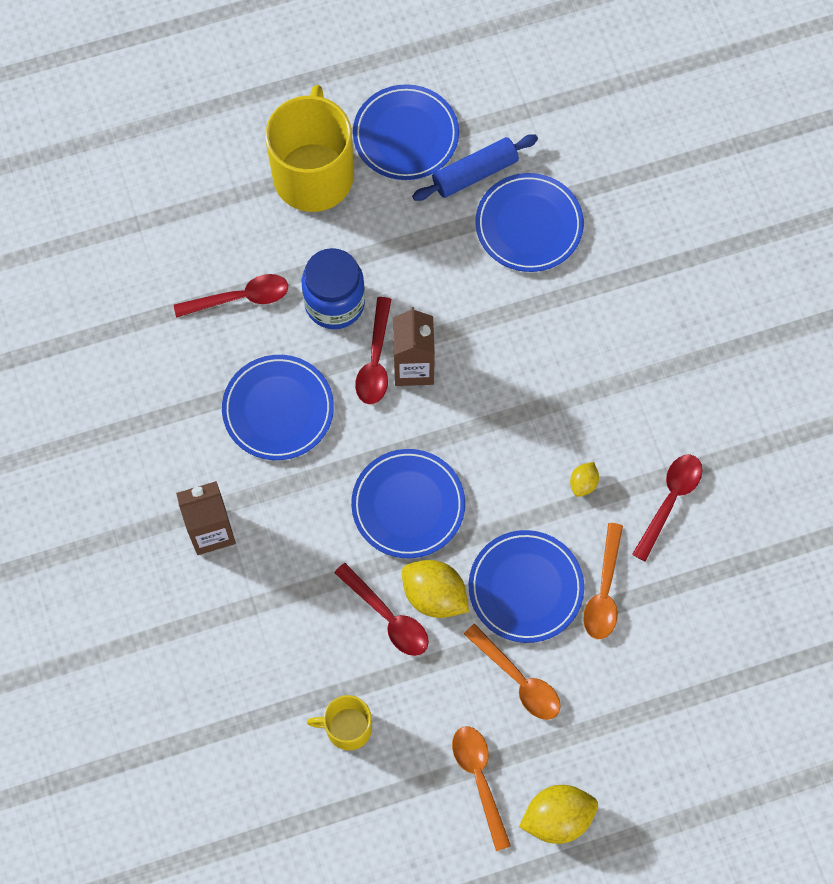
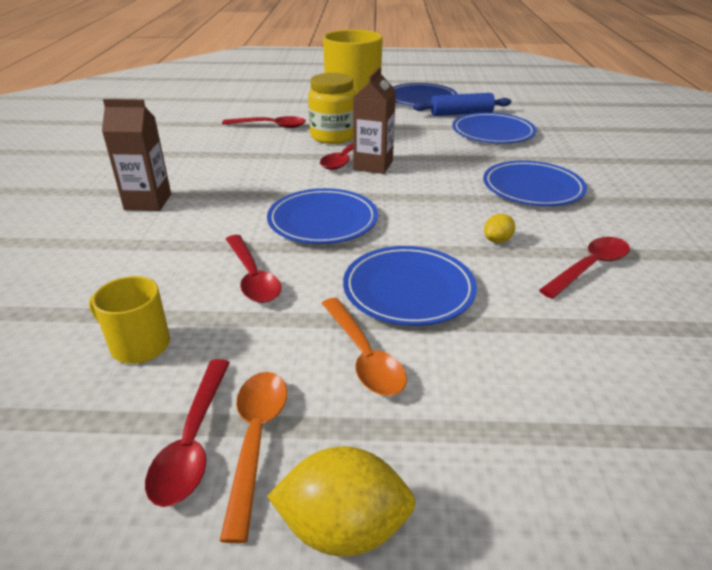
camera: 20 degrees right, 35 degrees down
blue plate [222,355,334,460] -> blue plate moved to [483,161,587,206]
blue jar [301,248,365,329] -> yellow jar [308,73,356,144]
yellow lemon [402,560,469,618] -> none
orange spoon [583,523,623,639] -> none
none -> red spoon [145,359,230,507]

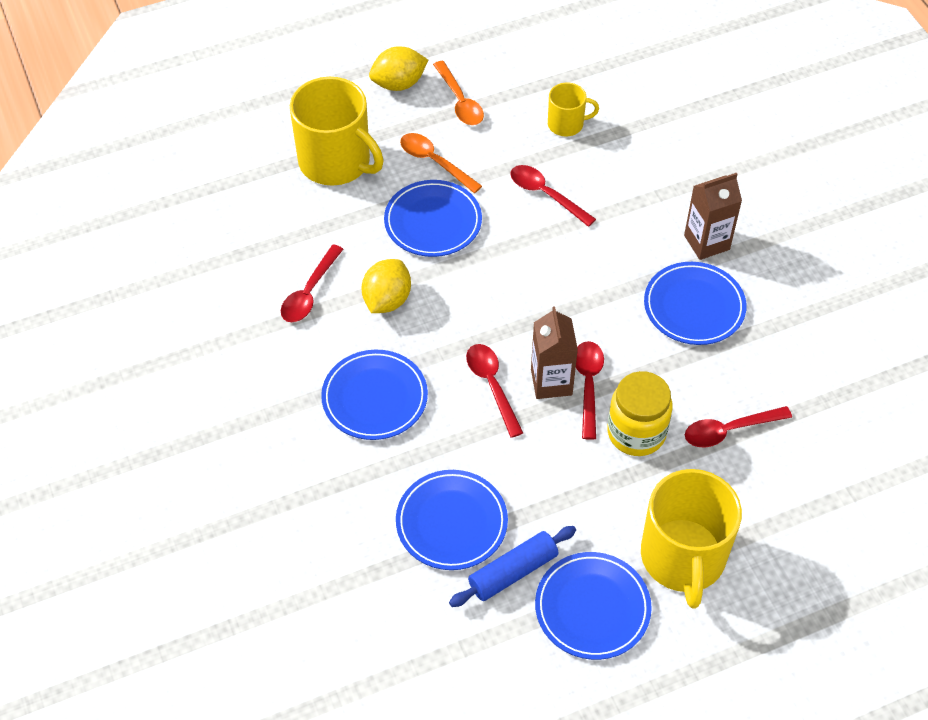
camera: 155 degrees right, 20 degrees up
red spoon [145,359,230,507] -> red spoon moved to [466,344,523,438]
blue plate [267,188,378,244] -> blue plate moved to [644,262,746,345]
yellow lemon [484,214,515,243] -> yellow lemon [362,259,411,313], size x1.92
none -> yellow mug [290,77,384,186]

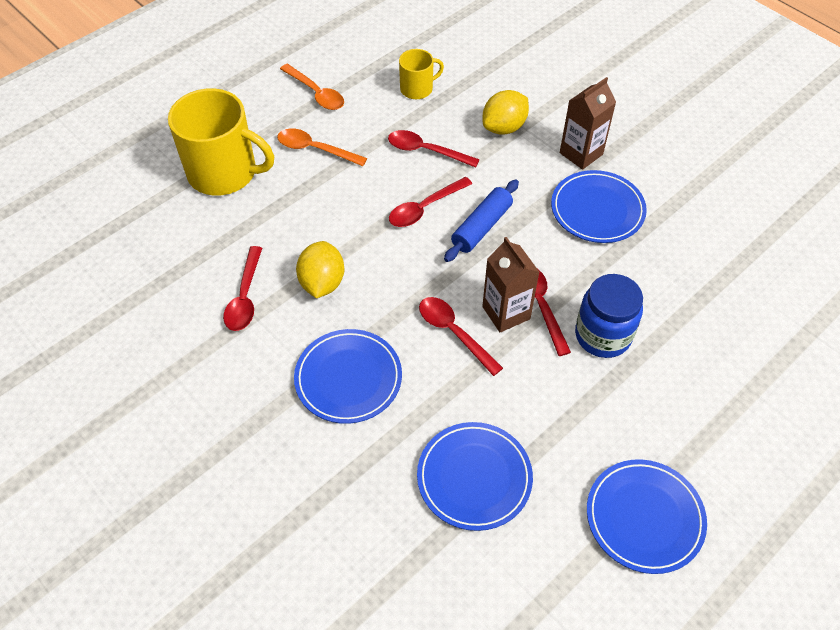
camera: 20 degrees left, 0 degrees up
yellow lemon [369,46,428,91] -> yellow lemon moved to [482,90,529,135]
blue plate [384,180,482,257] -> none
blue rolling pin [449,526,576,607] -> blue rolling pin moved to [444,180,519,262]
yellow jar [607,371,673,456] -> blue jar [575,274,643,358]
yellow mug [641,469,742,609] -> none
red spoon [685,406,792,447] -> red spoon moved to [389,177,472,227]

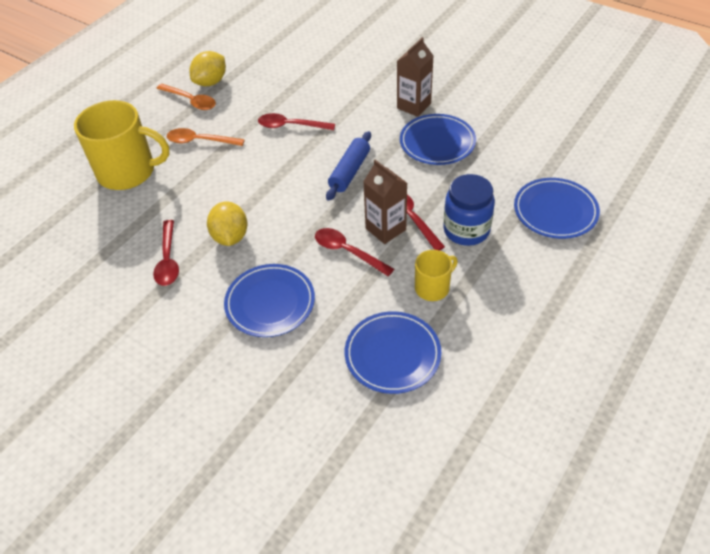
camera: 10 degrees left, 5 degrees down
red spoon [389,177,472,227] -> none
yellow mug [399,49,444,99] -> yellow mug moved to [415,250,458,301]
yellow lemon [482,90,529,135] -> yellow lemon moved to [190,51,226,86]
blue plate [587,459,707,574] -> blue plate moved to [514,178,600,239]

